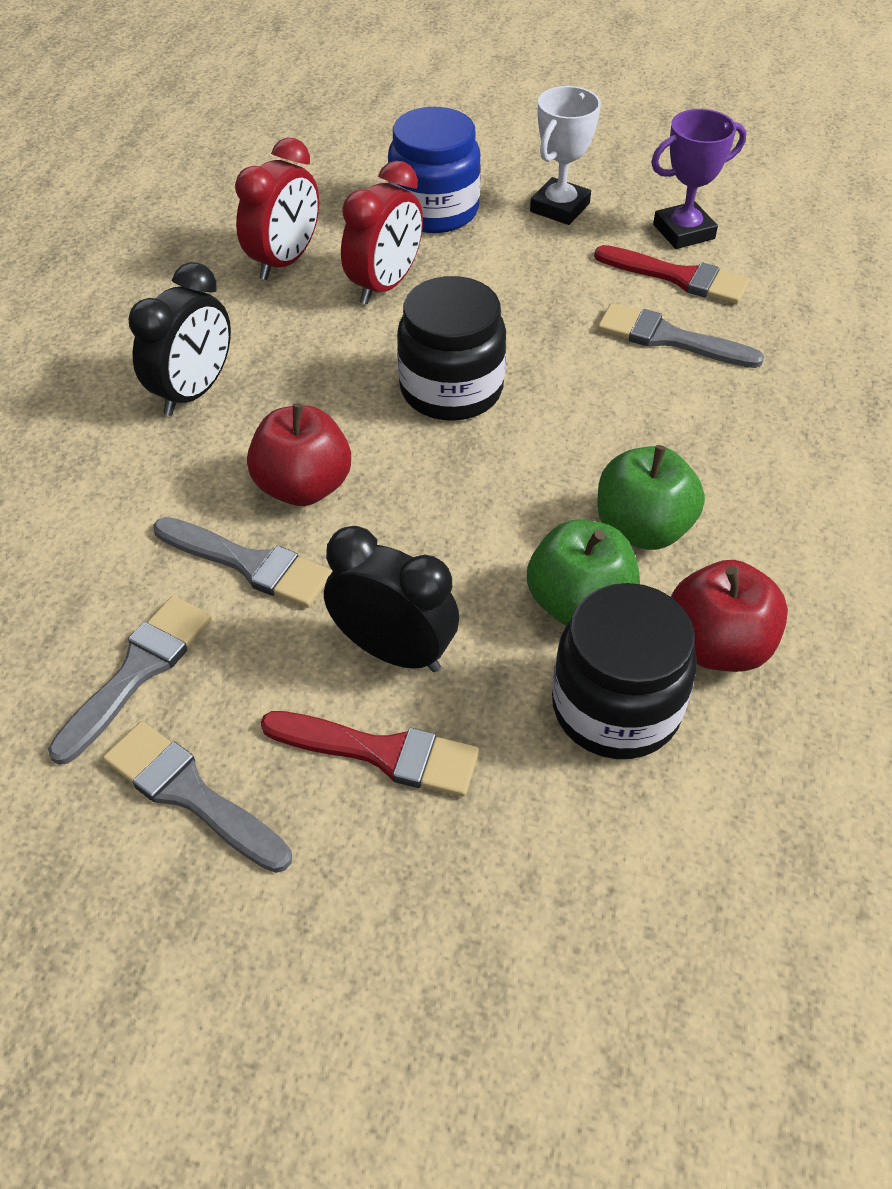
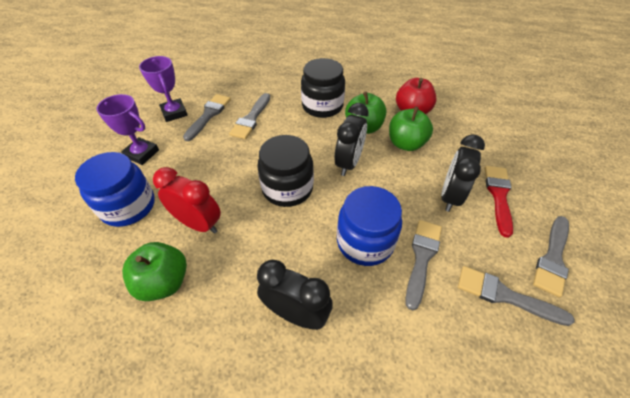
camera: 95 degrees left, 0 degrees up
red clock [235,138,319,280] -> green apple [122,242,187,301]
red apple [247,403,351,506] -> blue jar [337,186,402,266]
white trophy [530,86,601,225] -> purple trophy [96,94,159,165]
black jar [552,583,697,759] -> black jar moved to [301,58,345,118]
red brush [594,245,750,304] -> grey brush [183,94,231,141]
none -> black clock [335,103,369,176]

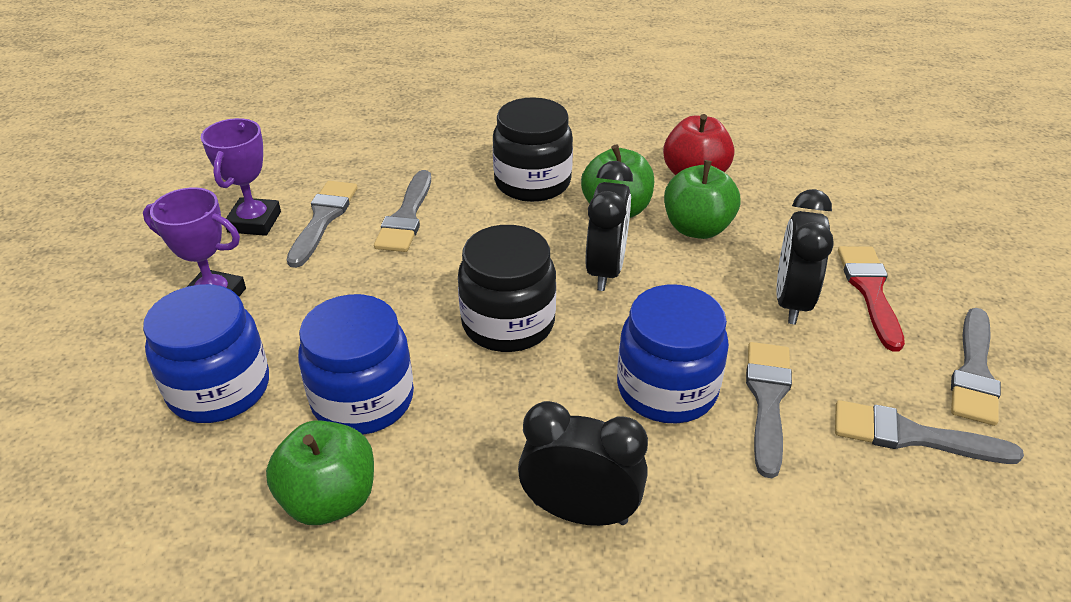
camera: 10 degrees left, 10 degrees down
purple trophy [139,56,188,122] -> purple trophy turned 45 degrees clockwise [201,118,281,236]
red clock [153,167,221,234] -> blue jar [298,294,414,434]

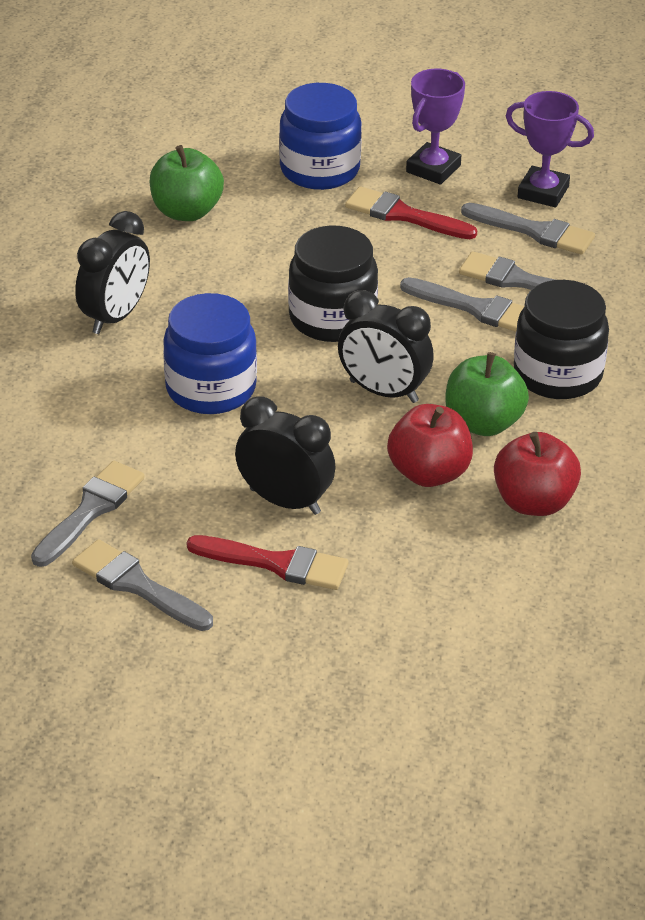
camera: 105 degrees right, 0 degrees up
blue jar [298,294,414,434] -> none
green apple [664,160,740,239] -> red apple [387,404,473,487]
grey brush [746,342,792,478] -> grey brush moved to [400,277,524,332]
none -> red brush [345,186,477,239]

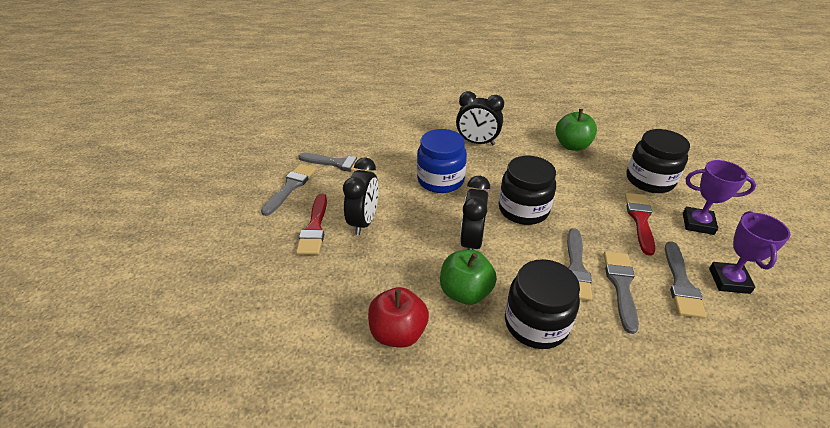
camera: 75 degrees right, 0 degrees up
blue jar [279,83,362,190] -> black jar [626,129,690,193]
red apple [387,404,473,487] -> none

